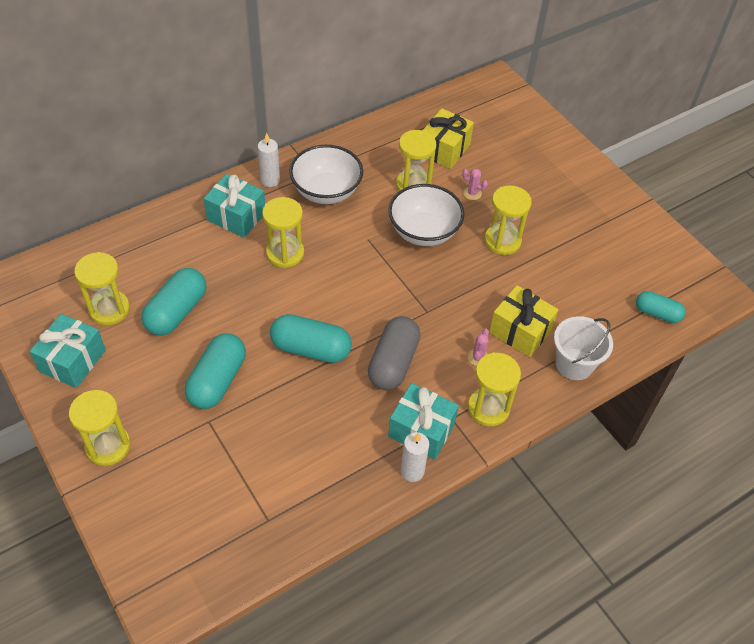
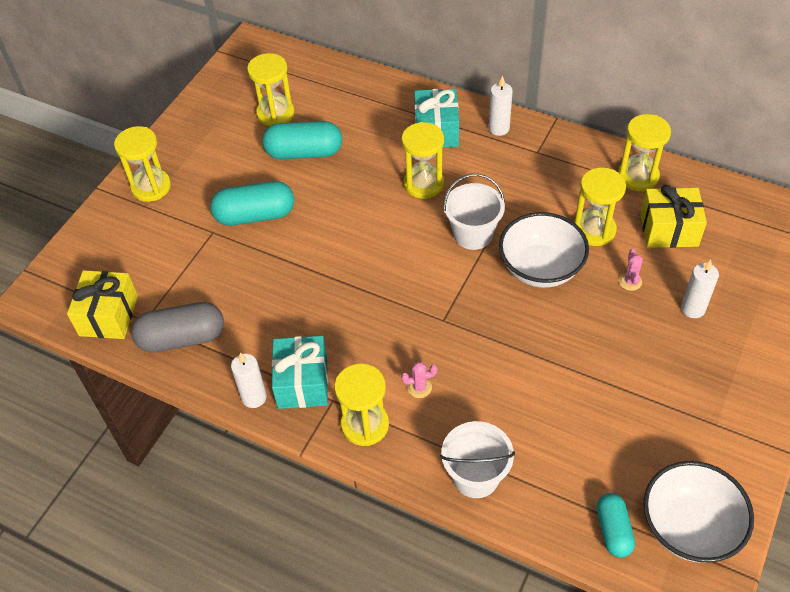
camera: 65 degrees right, 0 degrees up
turquoise gift [29,314,106,388] -> none
turquoise capsule [270,314,352,363] -> none
white bowl [289,145,363,204] -> white bowl moved to [643,461,754,563]
grey capsule [368,316,421,390] -> grey capsule moved to [131,302,224,353]
yellow hourglass [484,185,532,255] -> yellow hourglass moved to [618,114,671,191]
yellow gift [489,285,558,357] -> yellow gift moved to [67,270,138,339]
none -> white bucket [443,174,505,250]
none -> white candle [681,260,719,318]

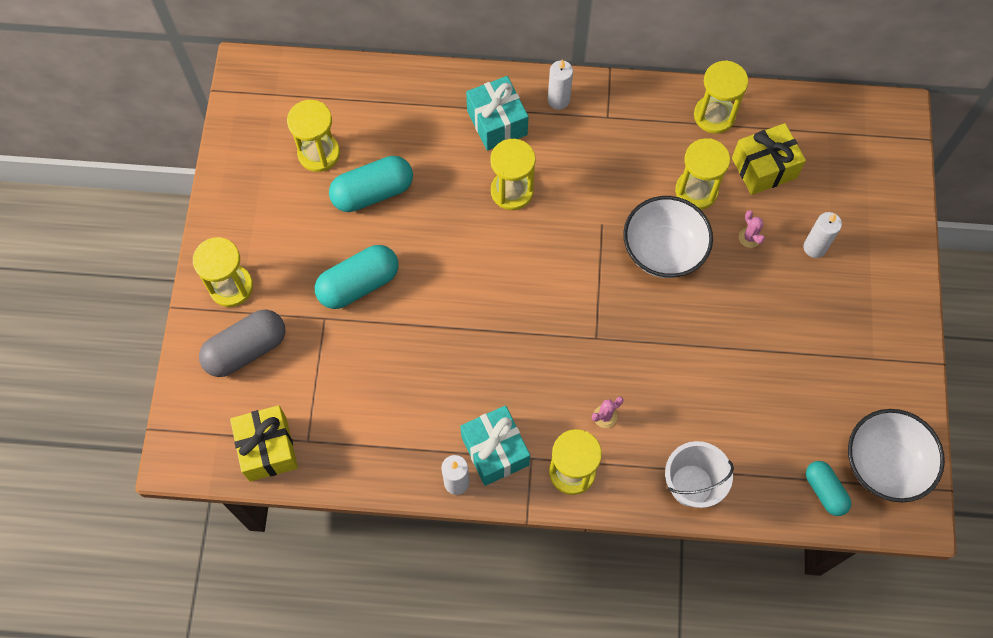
camera: 25 degrees left, 15 degrees up
grey capsule [131,302,224,353] -> grey capsule moved to [199,310,285,377]
white bucket [443,174,505,250] -> none

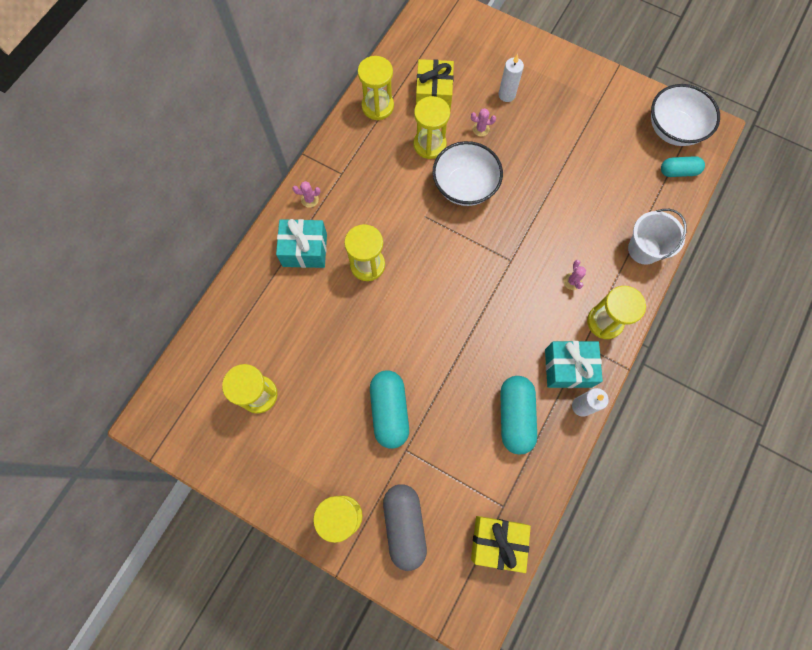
camera: 65 degrees left, 5 degrees up
turquoise capsule [329,156,413,212] -> turquoise capsule moved to [500,376,537,455]
white candle [548,59,573,110] -> pink cactus [293,181,320,208]

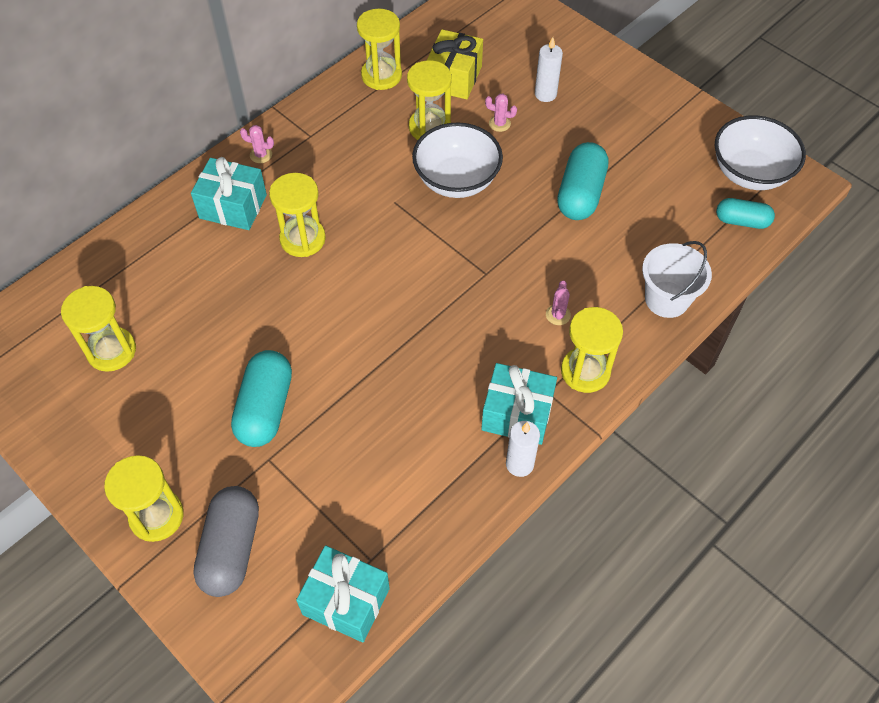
camera: 15 degrees right, 15 degrees down
yellow gift [471,516,531,573] -> turquoise gift [296,545,390,643]
turquoise capsule [500,376,537,455] -> turquoise capsule moved to [557,142,608,220]

